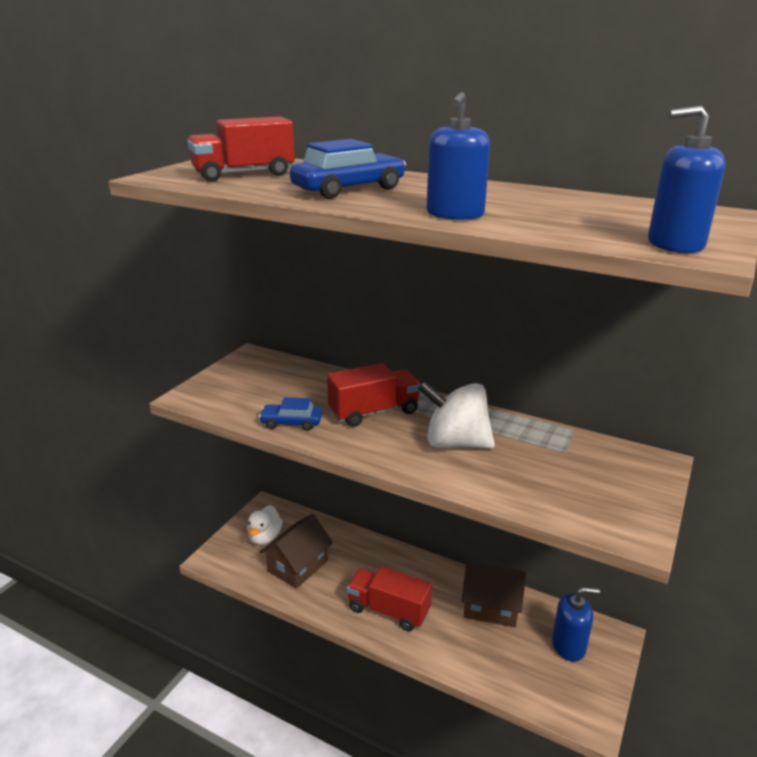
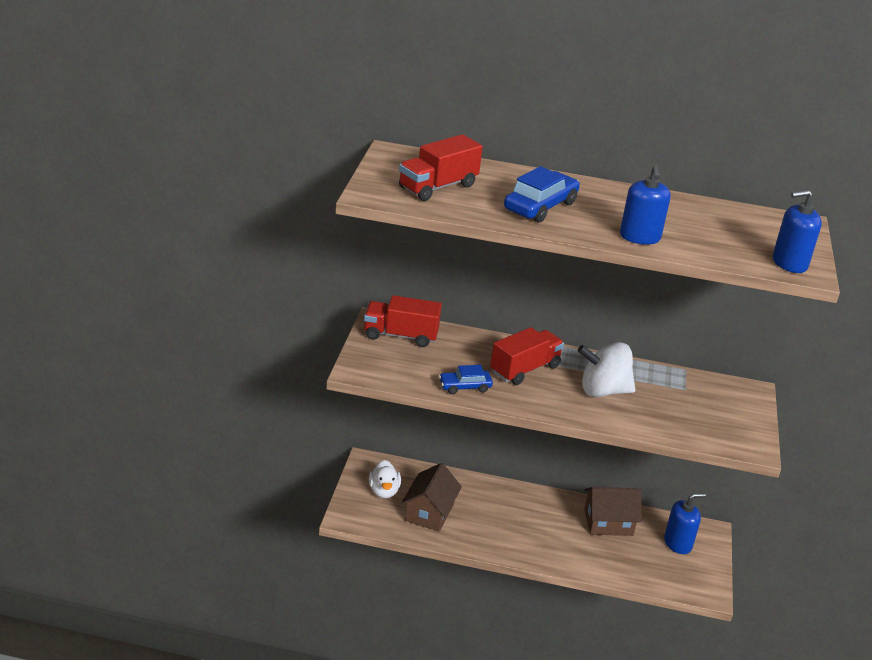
camera: 20 degrees left, 5 degrees up
red truck [347,567,432,631] -> red truck moved to [364,295,442,347]

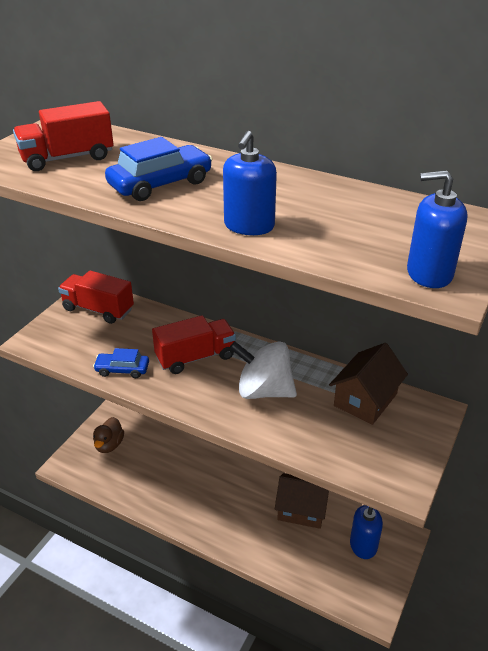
camera: 20 degrees right, 5 degrees up
white duck [369,460,401,498] -> brown duck [93,417,124,453]
brown house [401,463,462,532] -> brown house moved to [329,343,408,425]

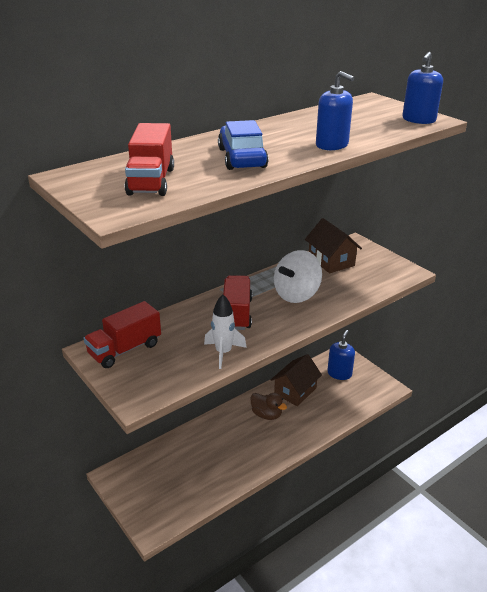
camera: 65 degrees left, 5 degrees down
blue car [93,348,149,378] -> white rocket [204,294,247,369]
brown duck [93,417,124,453] -> brown duck moved to [251,393,287,420]

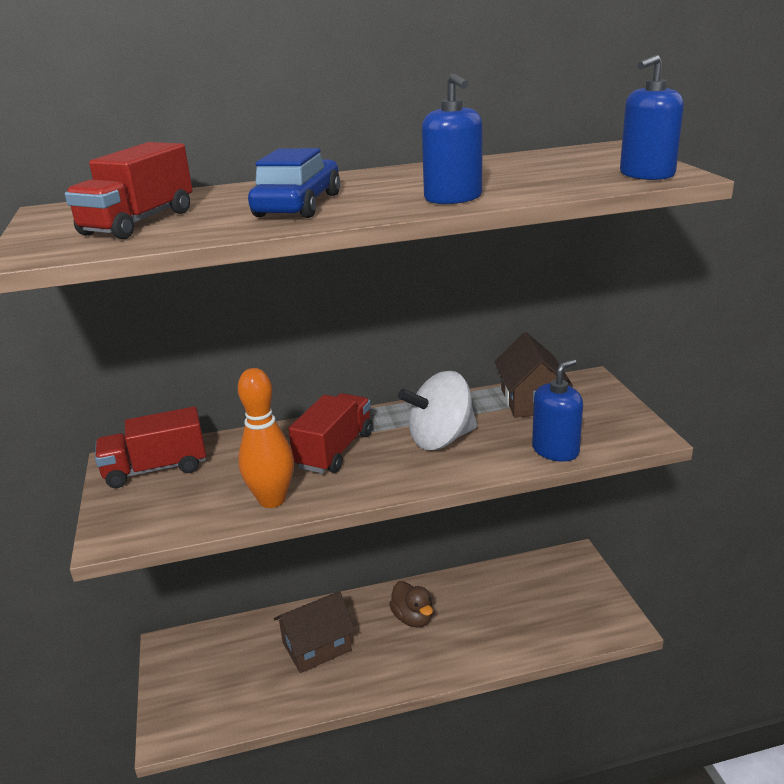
camera: 25 degrees right, 5 degrees down
white rocket [204,294,247,369] -> orange bowling pin [238,368,294,508]
brown house [271,354,322,406] -> brown house moved to [274,591,355,673]
blue soap dispenser [327,330,355,380] -> blue soap dispenser moved to [532,359,583,461]

